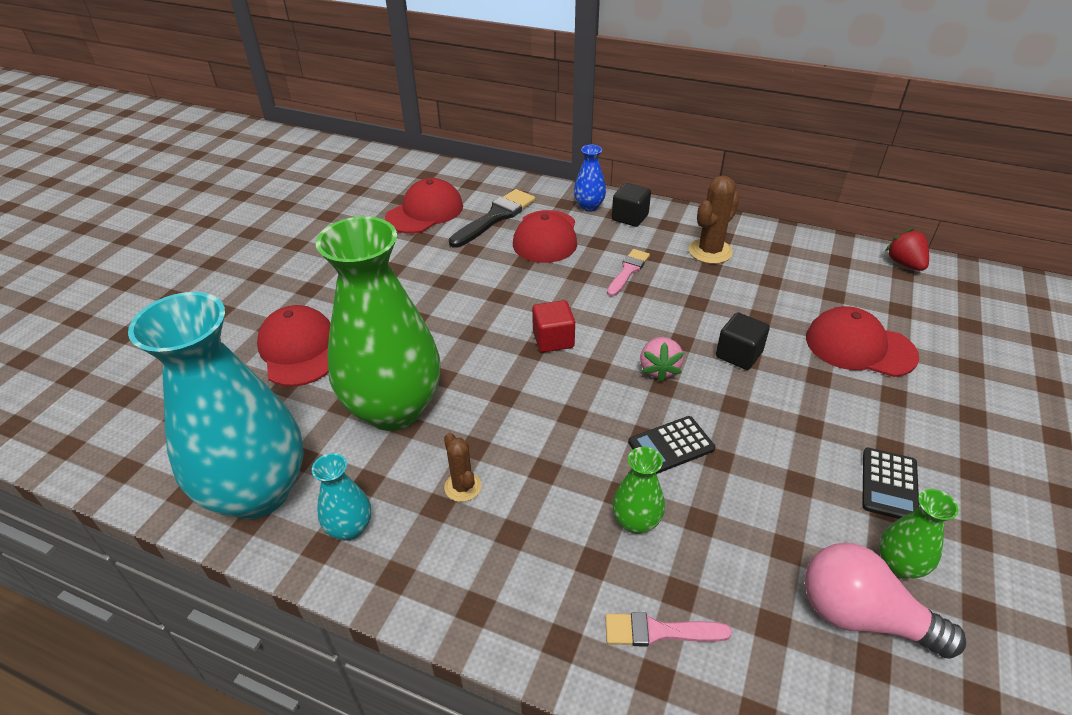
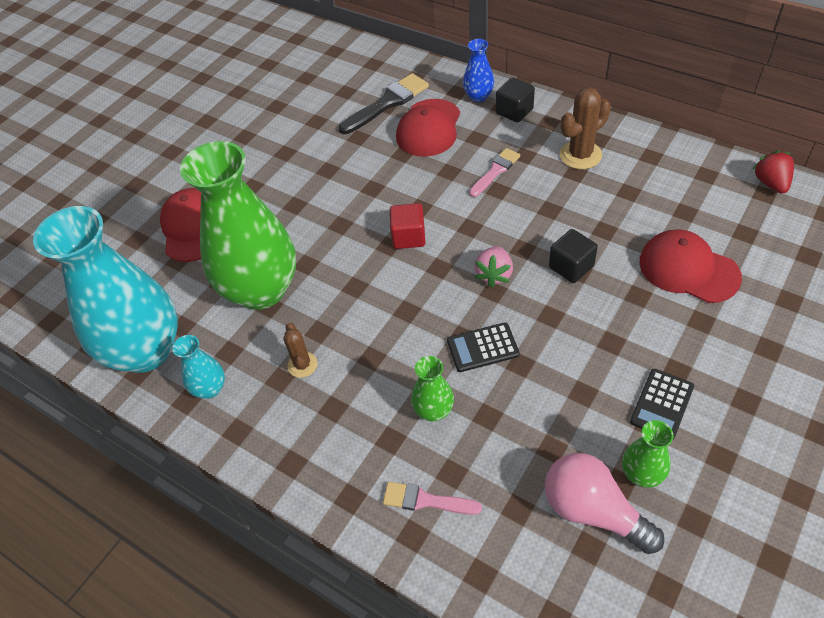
camera: 15 degrees right, 10 degrees up
red cap [385,178,463,234] -> none

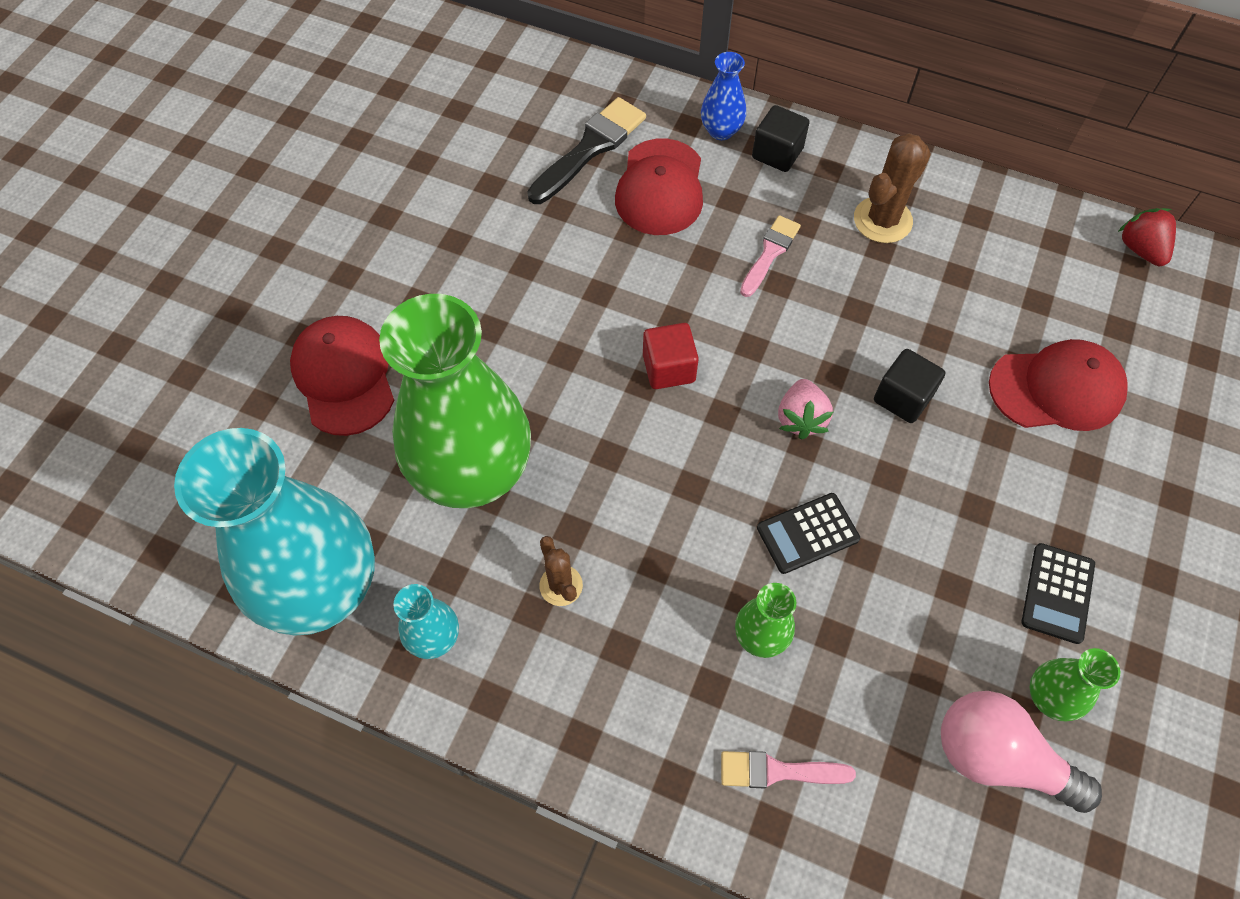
camera: 15 degrees left, 10 degrees up
red cap [639,229,742,303] -> red cap turned 150 degrees clockwise [989,339,1128,431]

